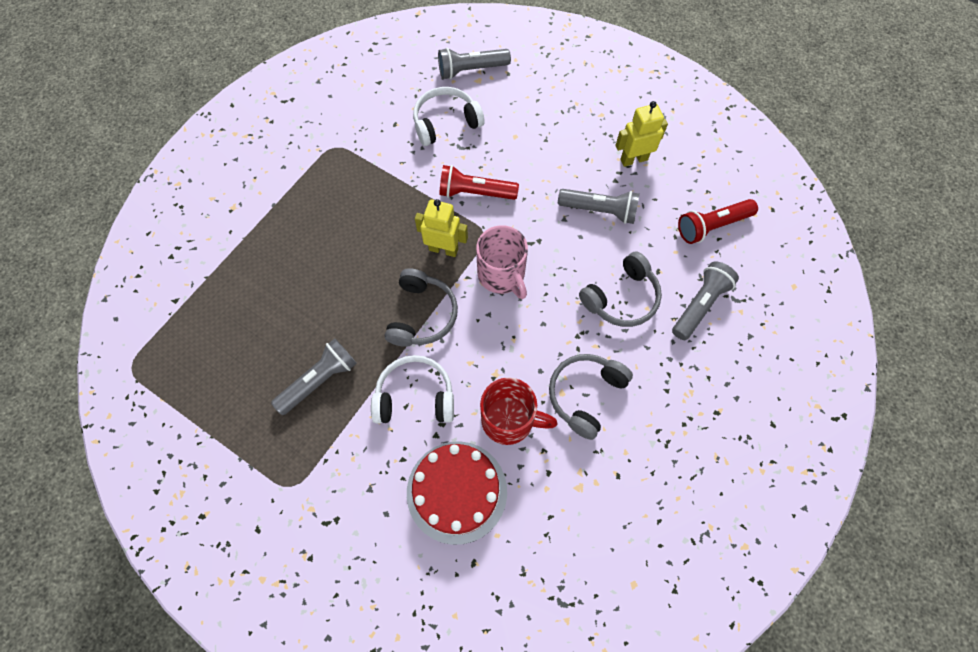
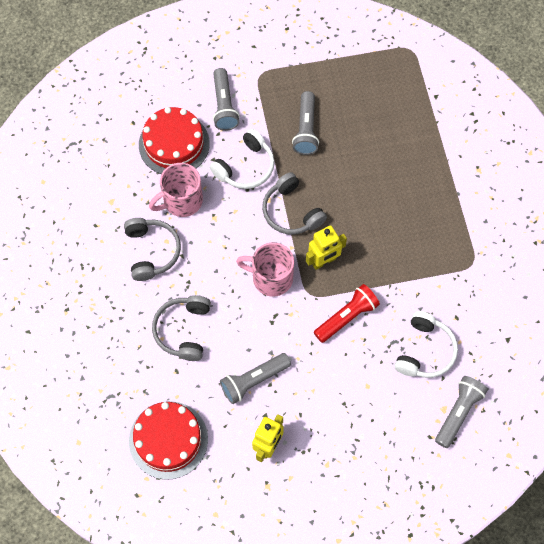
camera: 135 degrees right, 0 degrees up
red mug [480,378,558,445] -> pink mug [149,163,203,217]
grey flashlight [672,261,739,340] -> grey flashlight moved to [213,68,240,131]
red flashlight [678,199,758,244] -> red cake [129,401,208,480]

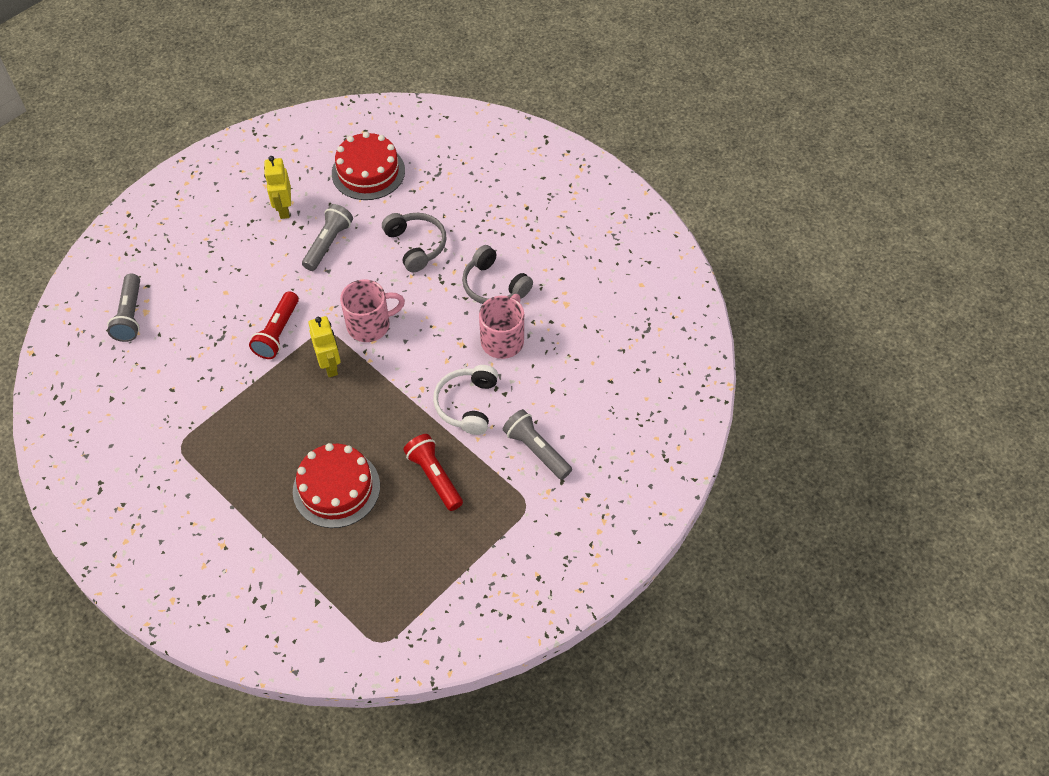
camera: 145 degrees right, 10 degrees down
red cake [139,107,210,174] -> red cake moved to [293,443,380,528]
grey headphones [262,172,327,235] -> none
grey flashlight [292,91,319,155] -> red flashlight [403,434,463,511]
yellow robot [306,225,347,270] -> yellow robot turned 135 degrees clockwise [308,316,341,377]
white headphones [395,311,458,378] -> none

